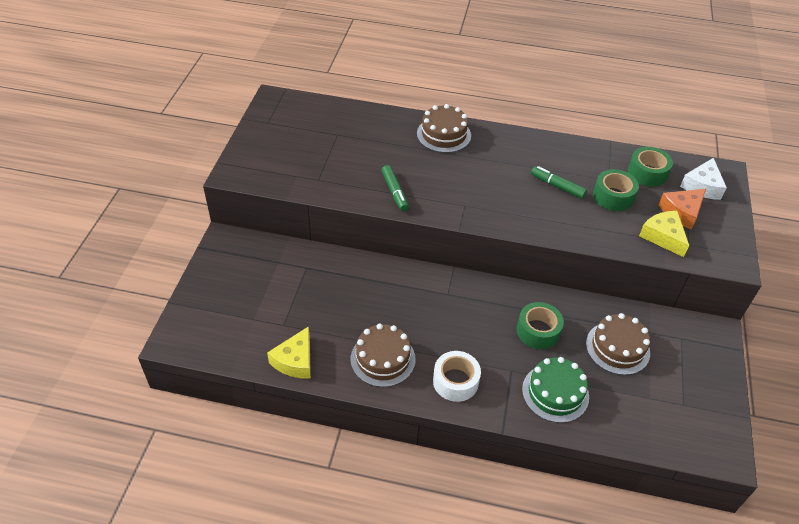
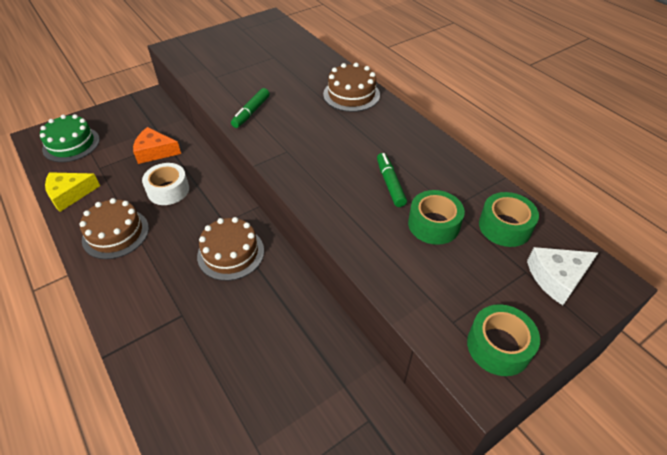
camera: 45 degrees right, 0 degrees up
white tape [433,351,481,402] -> white tape moved to [142,163,189,205]
green tape [517,302,564,349] -> green tape moved to [467,304,540,376]
green cake [522,357,589,423] -> green cake moved to [40,114,100,162]
brown cake [586,313,650,375] -> brown cake moved to [197,217,264,281]
yellow cheese [639,211,689,257] -> none
orange cheese [659,189,706,230] -> orange cheese moved to [133,127,181,164]

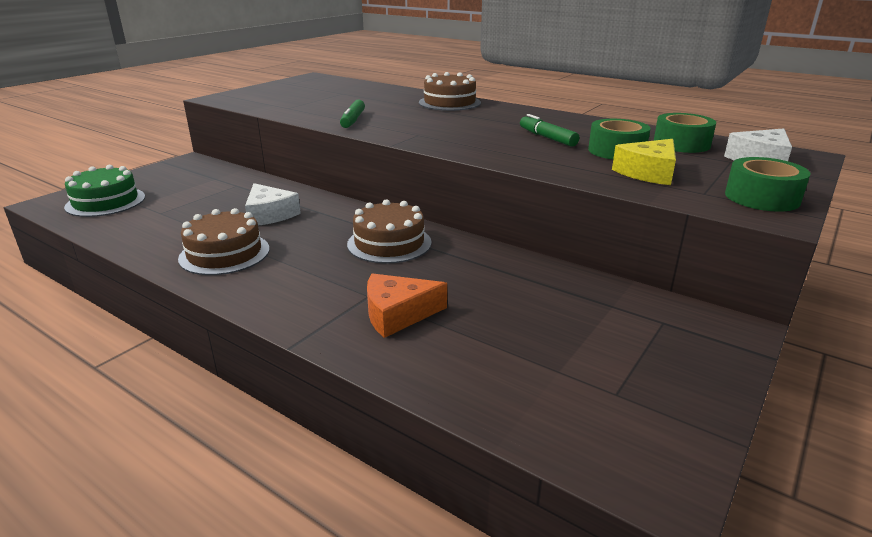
camera: 20 degrees left, 20 degrees down
yellow cheese [45,172,100,212] -> yellow cheese moved to [612,139,676,185]
orange cheese [133,127,181,164] -> orange cheese moved to [367,273,447,338]
white tape [142,163,189,205] -> white cheese [245,183,301,225]

